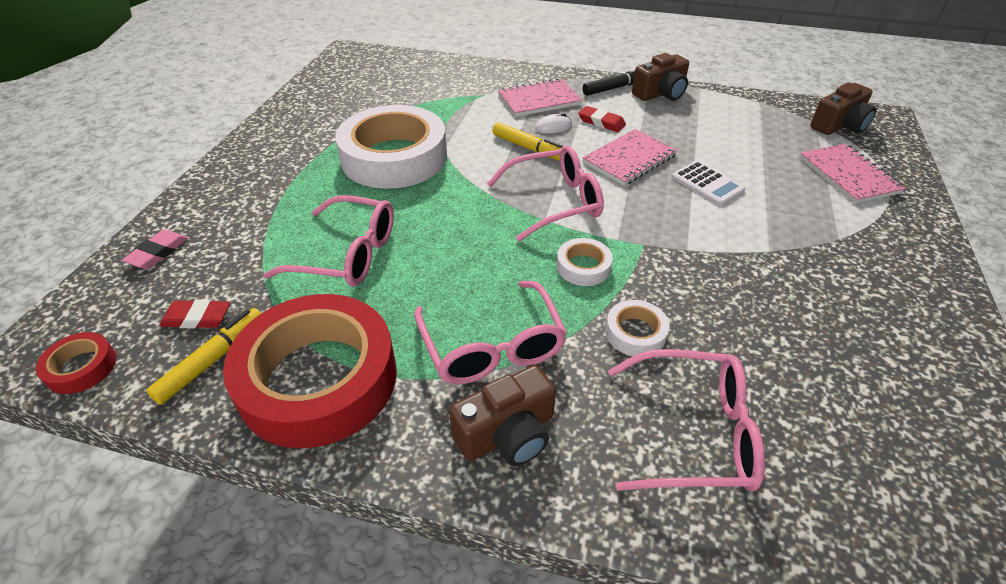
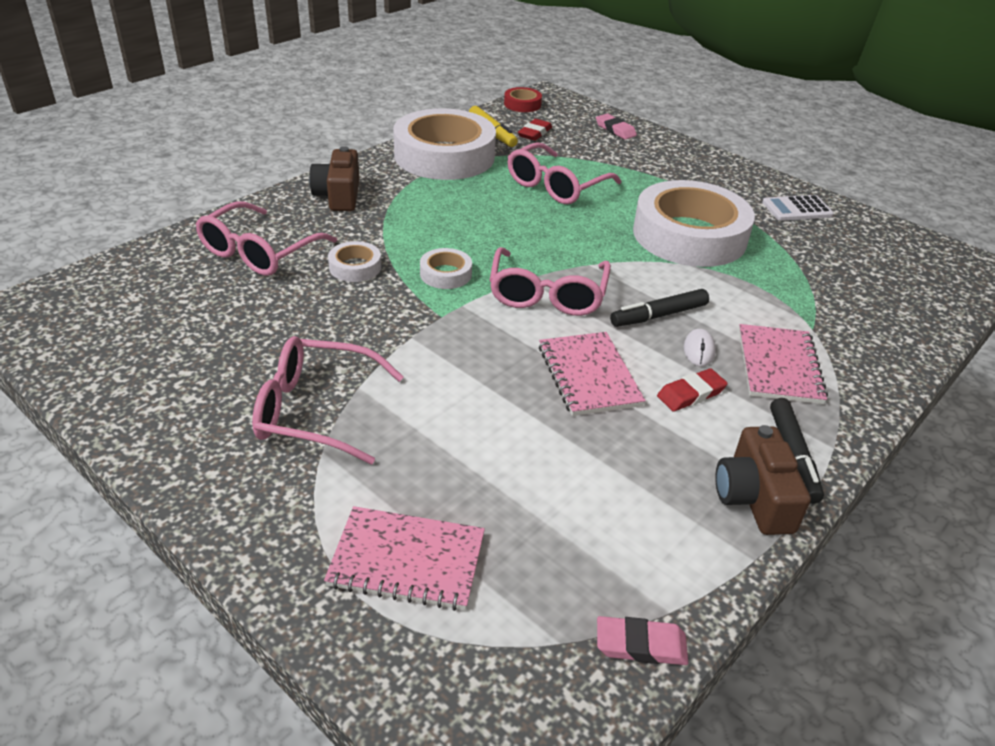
camera: 115 degrees right, 5 degrees down
red tape [223,294,397,448] -> white tape [393,108,496,180]
pink glasses [414,281,567,384] -> pink glasses moved to [252,336,404,464]
yellow marker [492,122,563,161] -> black marker [610,289,709,327]
white calculator [671,161,746,206] -> white calculator moved to [762,195,834,221]
brown camera [810,83,877,135] -> none
none -> pink eraser [597,616,688,665]

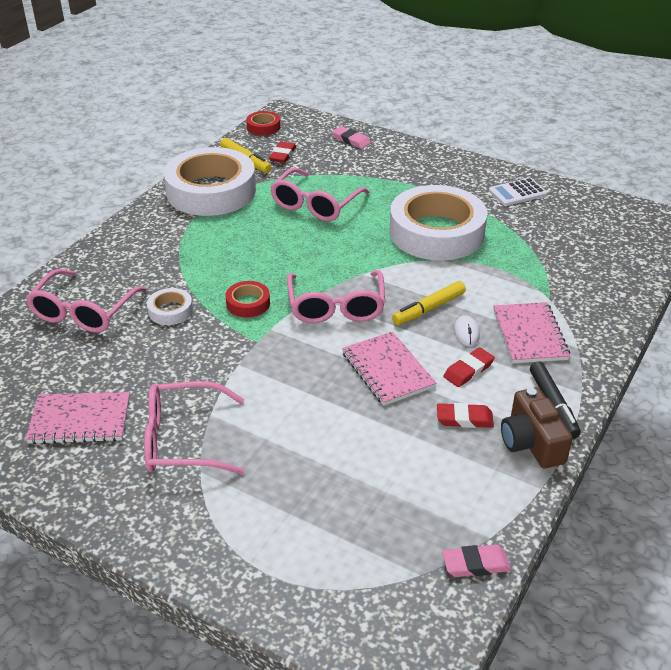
camera: 10 degrees left, 0 degrees up
brown camera [309,146,359,211] -> none
pink notebook [324,506,485,611] -> pink notebook moved to [26,392,130,444]
white tape [420,248,472,289] -> red tape [226,281,270,318]
black marker [610,289,709,327] -> yellow marker [392,281,466,325]
none -> red eraser [437,403,494,428]

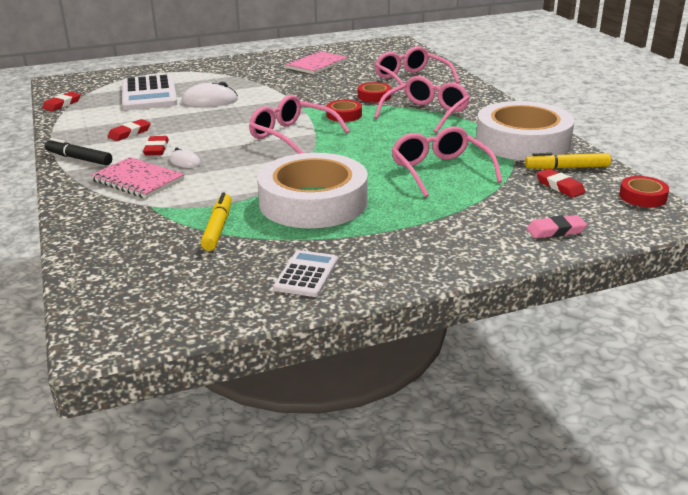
camera: 130 degrees right, 10 degrees down
pink glasses [144,381,245,474] -> pink glasses moved to [374,76,470,133]
white tape [147,288,193,325] -> red tape [358,82,391,103]
pink notebook [342,331,436,406] -> none
yellow marker [392,281,466,325] -> yellow marker moved to [201,192,232,251]
pink eraser [442,544,511,577] -> red eraser [42,92,81,111]
brown camera [501,387,573,468] -> none
none -> white calculator [122,75,177,110]
none -> white mouse [182,82,238,107]

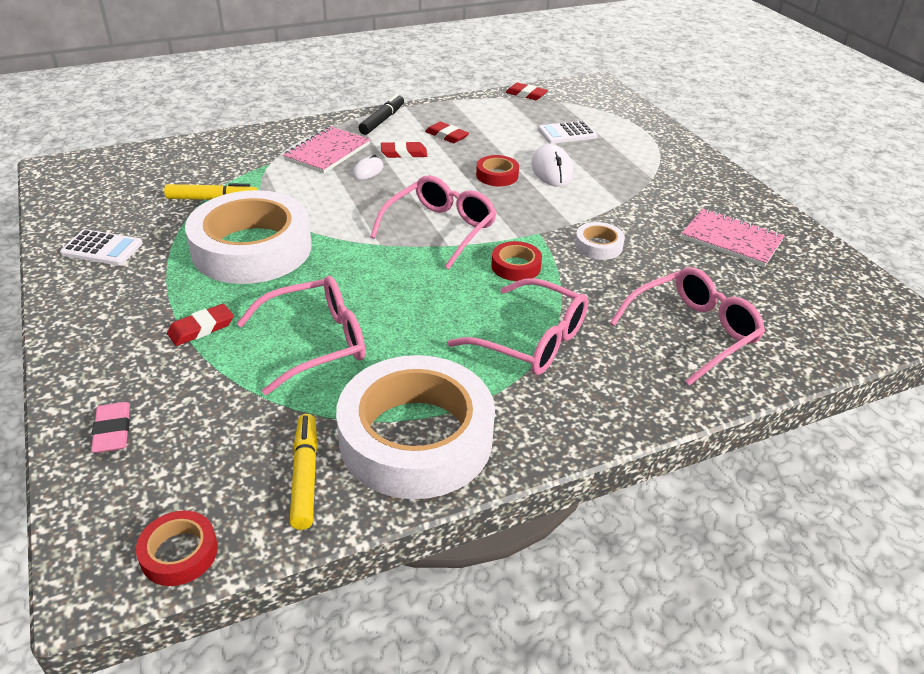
camera: 85 degrees right, 10 degrees up
white calculator [122,75,177,110] -> white calculator [538,121,598,144], size x0.55
red tape [358,82,391,103] -> red tape moved to [476,155,519,186]
red eraser [536,168,585,197] -> red eraser moved to [167,304,234,346]
none -> white tape [575,222,625,260]

